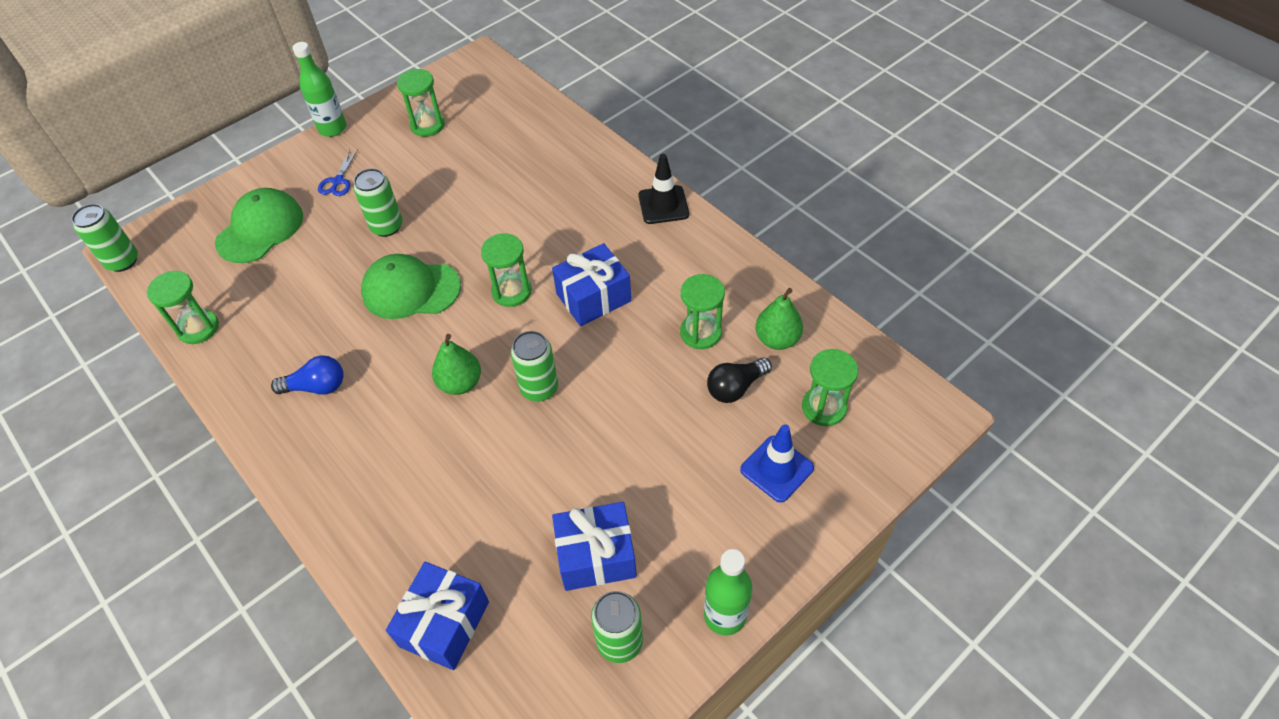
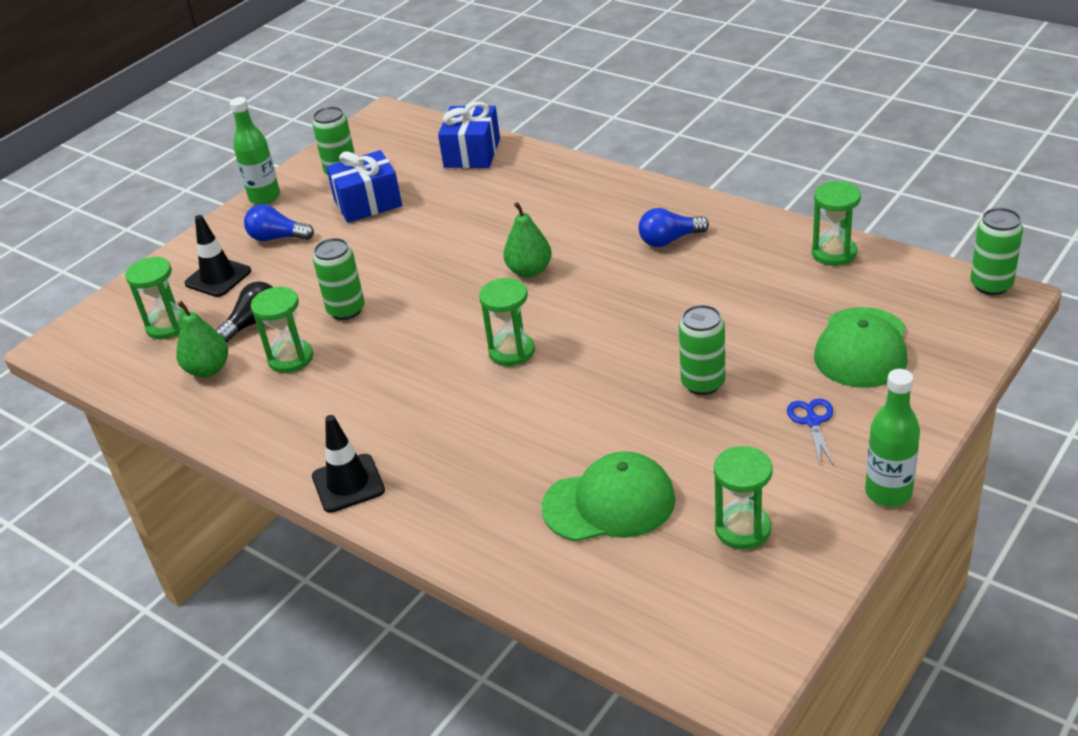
camera: 170 degrees right, 15 degrees down
green cap [361,254,461,319] -> green cap moved to [542,451,675,542]
green can [511,331,558,402] -> green can moved to [313,238,365,320]
blue gift [552,243,631,326] -> none
blue traffic cone [740,424,814,502] -> black traffic cone [185,215,251,297]
none -> blue light bulb [244,204,314,241]

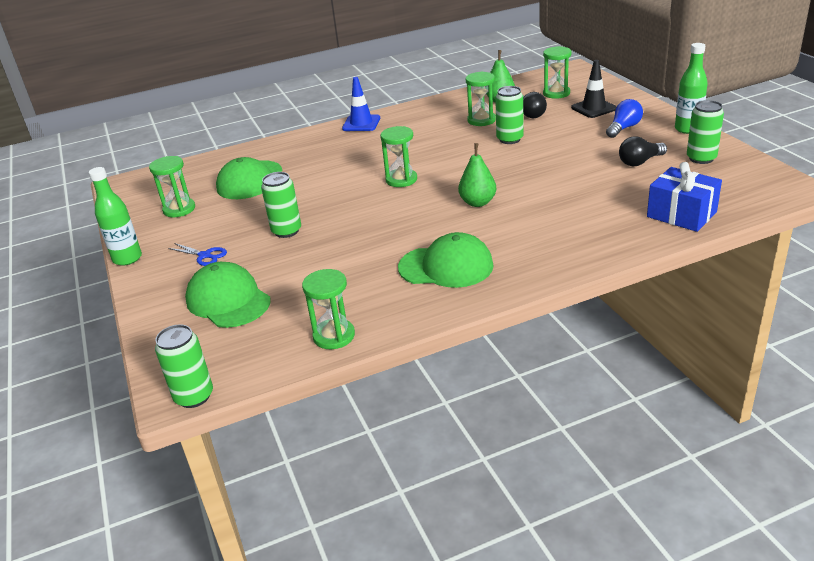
camera: 120 degrees right, 5 degrees down
black traffic cone [312,415,385,513] -> blue traffic cone [342,77,380,131]
blue gift [326,150,402,223] -> black light bulb [619,136,667,166]
blue light bulb [639,208,709,247] -> green cap [398,232,494,288]

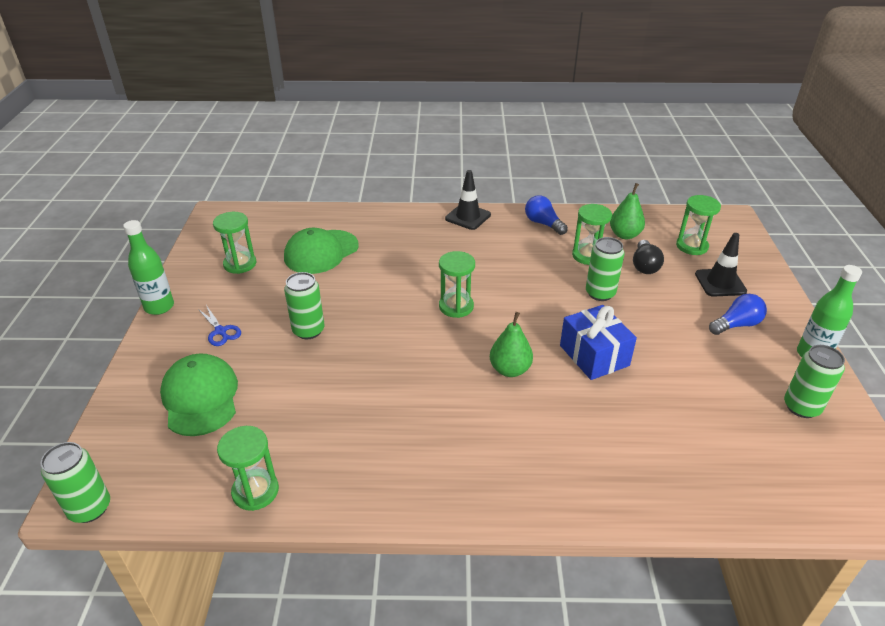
camera: 20 degrees right, 5 degrees up
blue traffic cone [342,77,380,131] -> black traffic cone [445,170,491,230]
green cap [398,232,494,288] -> none
black light bulb [619,136,667,166] -> none
blue gift [647,162,722,232] -> blue gift moved to [560,305,637,380]
none -> blue light bulb [525,195,568,235]

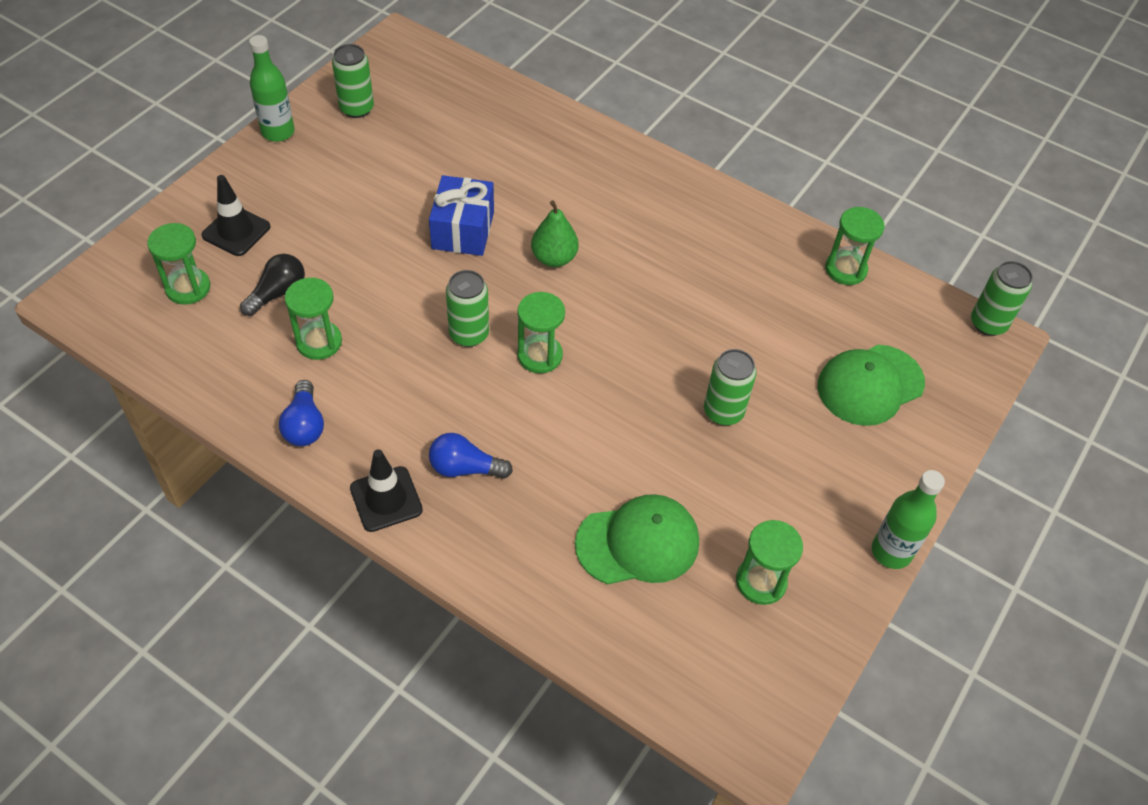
camera: 150 degrees left, 15 degrees up
green cap [160,353,238,436] -> green cap turned 45 degrees clockwise [818,345,925,426]
blue scissors [198,305,241,346] -> none
green can [586,237,624,301] -> green can moved to [446,270,489,347]
green pear [610,183,645,239] -> none
blue light bulb [709,294,767,335] -> blue light bulb moved to [429,433,513,479]

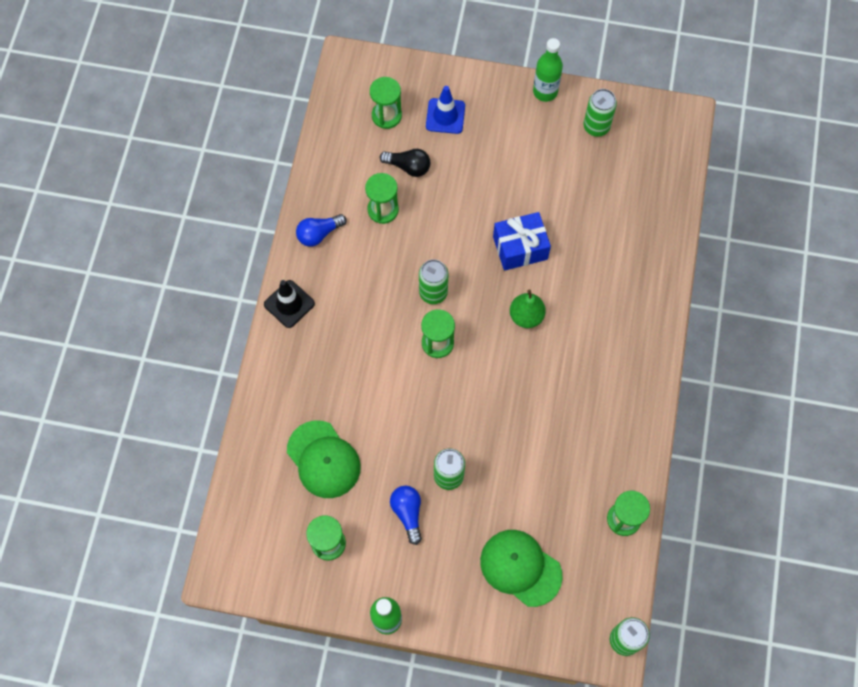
camera: 70 degrees right, 15 degrees up
black traffic cone [201,175,270,256] -> blue traffic cone [426,86,465,134]
blue light bulb [429,433,513,479] -> blue light bulb moved to [390,486,422,545]

